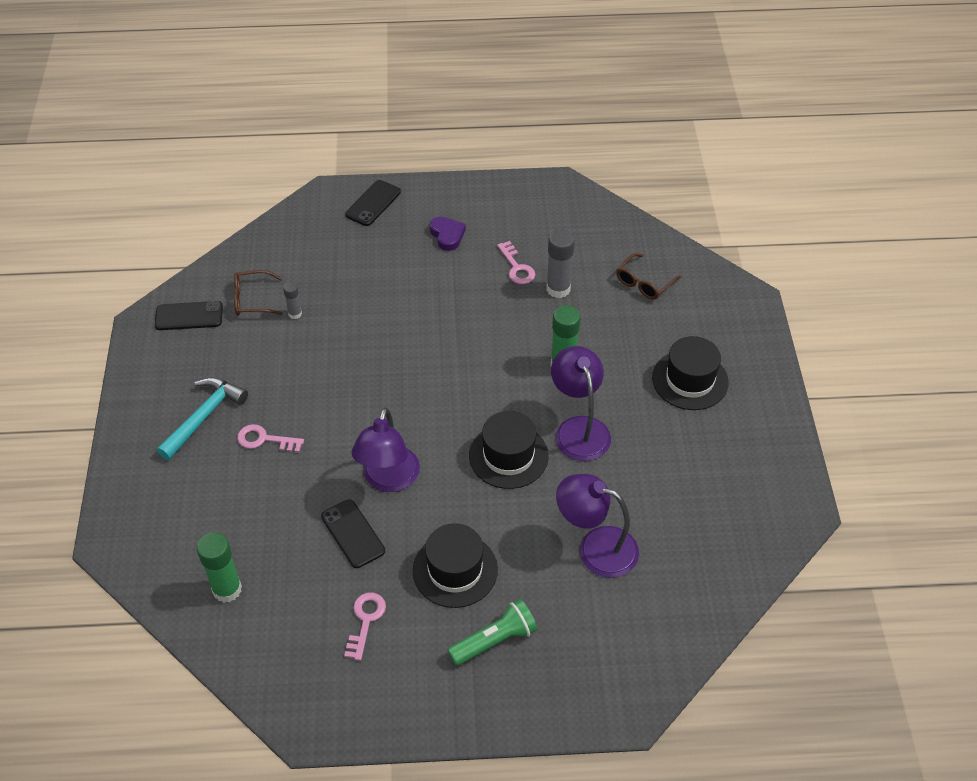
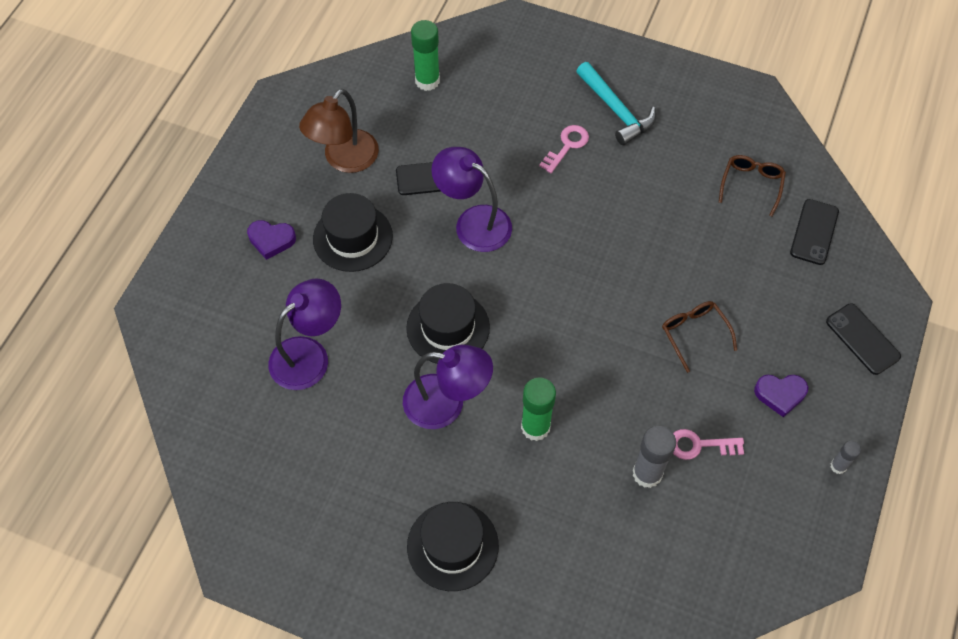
camera: 115 degrees right, 10 degrees up
black phone [155,301,223,330] -> black phone moved to [790,199,839,265]
grey glue stick [283,282,302,319] -> grey glue stick moved to [830,441,861,474]
pink key [344,592,386,661] -> brown lamp [299,89,379,173]
green flashlight [448,599,537,666] -> purple heart [247,220,296,260]
brown glasses [616,253,681,300] -> brown glasses moved to [662,301,737,373]

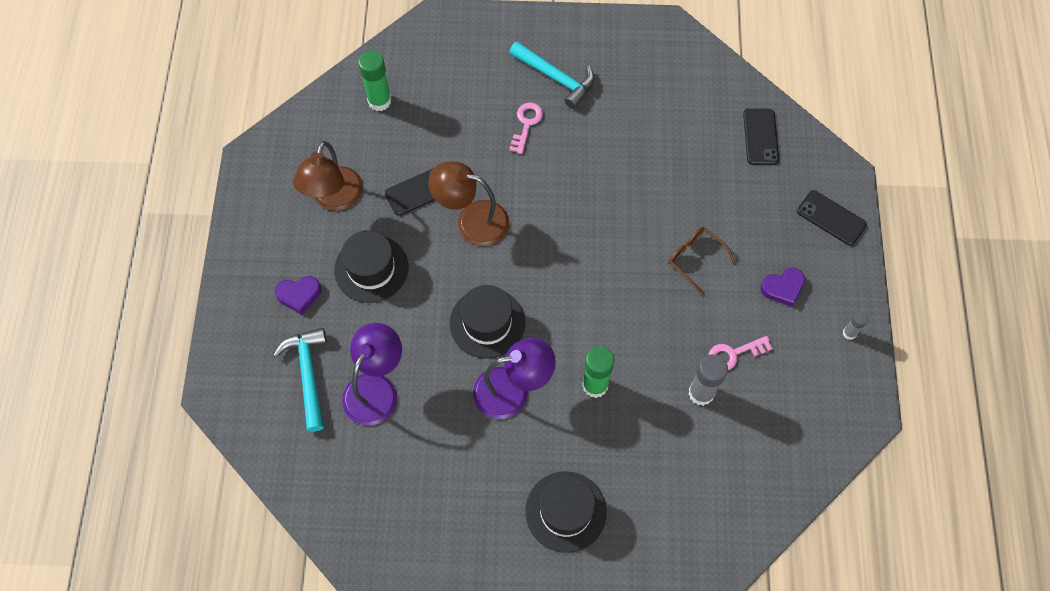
camera: 20 degrees left, 5 degrees up
purple lamp [431,147,512,252] -> brown lamp [428,161,509,246]
brown glasses [719,155,786,217] -> none
none -> turquoise hammer [273,328,327,432]

